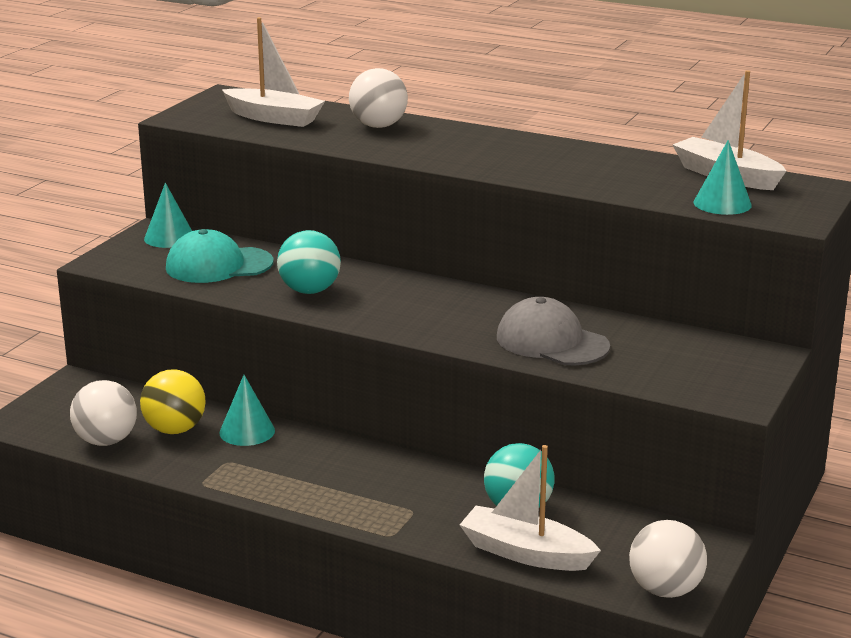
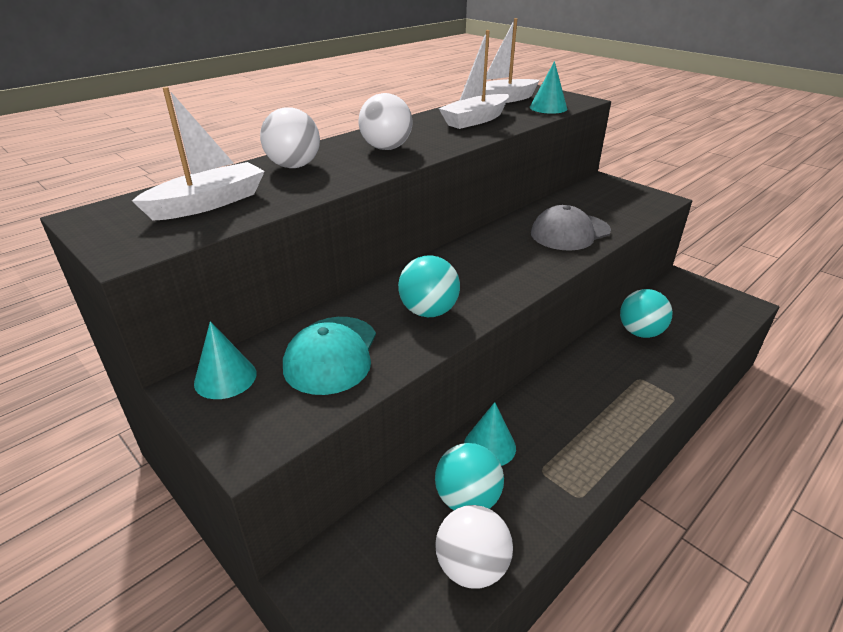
camera: 70 degrees left, 10 degrees up
yellow ball [140,369,206,434] -> turquoise ball [435,443,504,510]
white boat [460,445,601,571] -> white boat moved to [439,30,509,129]
white ball [629,520,707,598] -> white ball moved to [359,93,412,150]

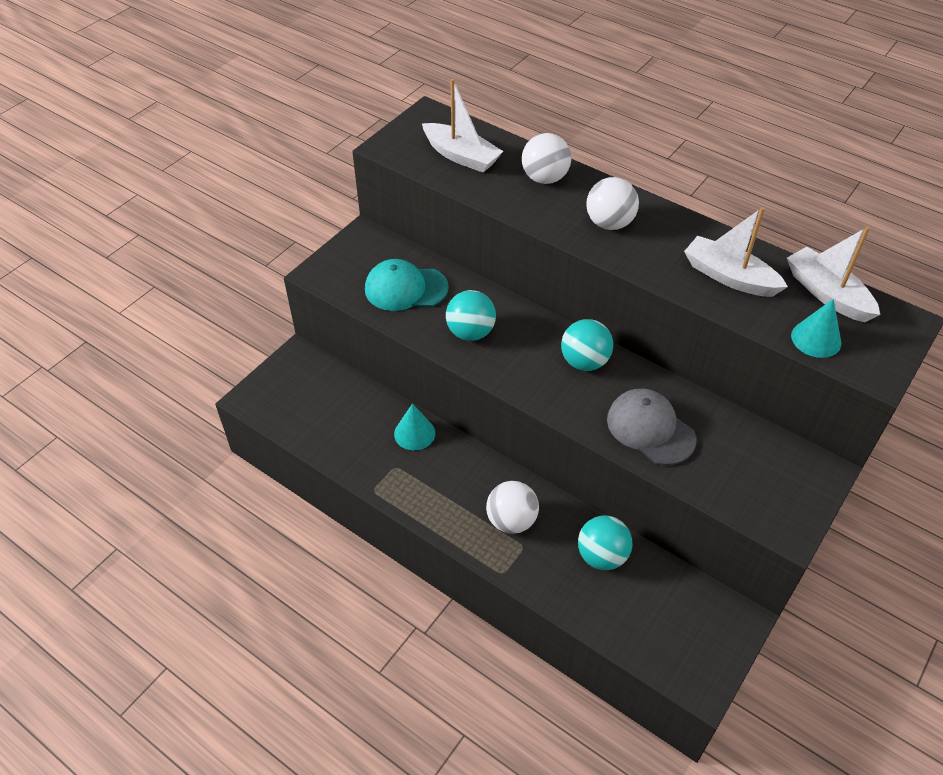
camera: 80 degrees right, 15 degrees up
turquoise cone [194,321,256,399] -> none
turquoise ball [435,443,504,510] -> turquoise ball moved to [561,319,613,371]
white ball [435,505,513,588] -> white ball moved to [486,481,539,534]

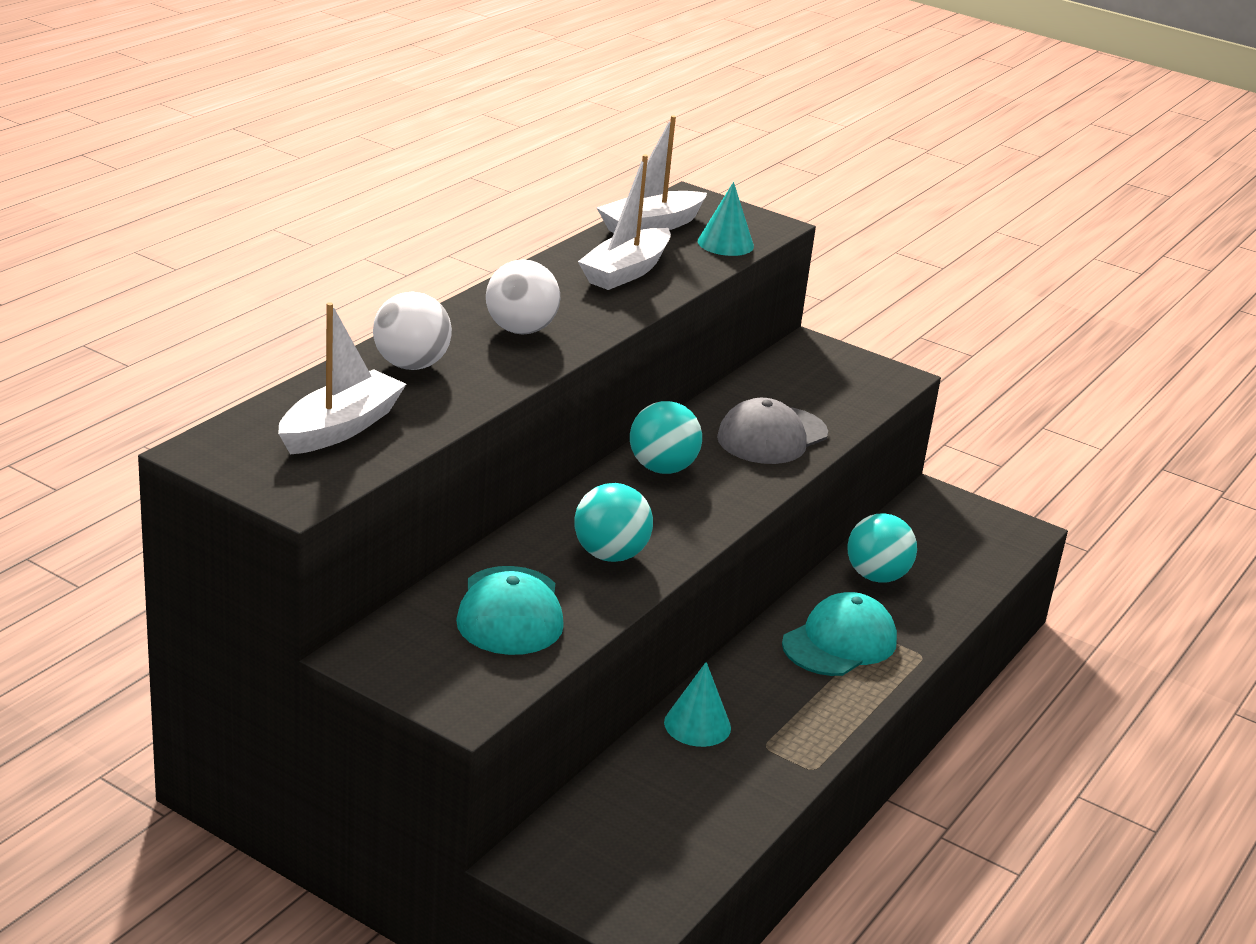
camera: 95 degrees left, 20 degrees down
white ball [486,481,539,534] -> turquoise cap [782,592,897,676]

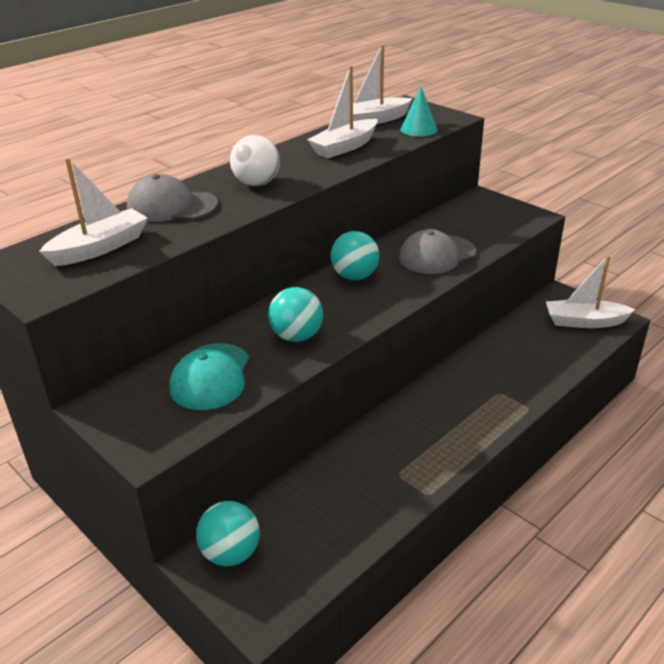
camera: 15 degrees right, 5 degrees up
white ball [373,291,452,370] -> grey cap [127,174,218,222]
turquoise cone [664,662,731,747] -> none
turquoise cap [782,592,897,676] -> none
turquoise ball [847,513,917,583] -> turquoise ball moved to [196,501,260,566]
none -> white boat [546,255,636,328]

